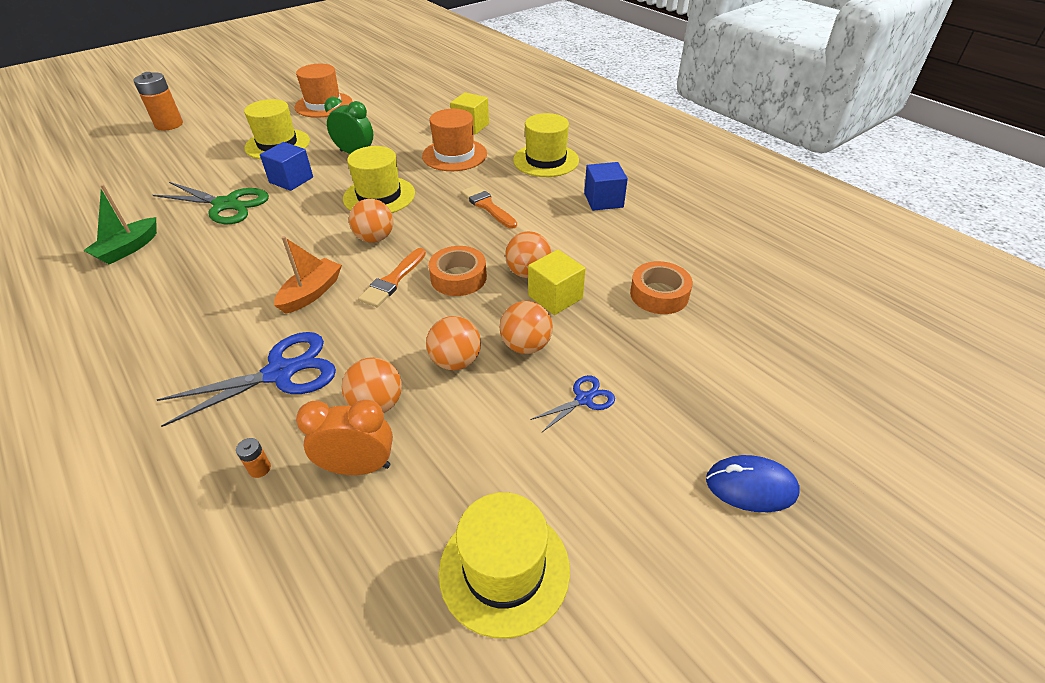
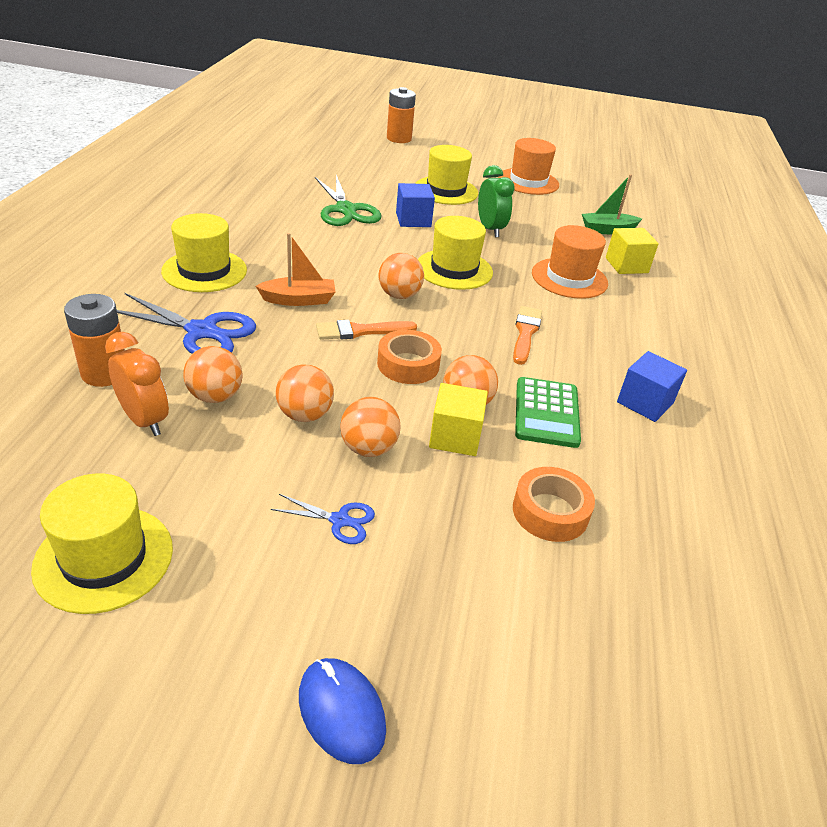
camera: 45 degrees right, 5 degrees down
green boat [83,185,157,265] -> green boat moved to [582,174,642,235]
orange battery [236,438,271,478] -> orange battery [64,294,125,387], size x2.35
yellow hat [513,113,579,177] -> yellow hat moved to [161,213,247,292]
none -> green calculator [515,377,581,448]

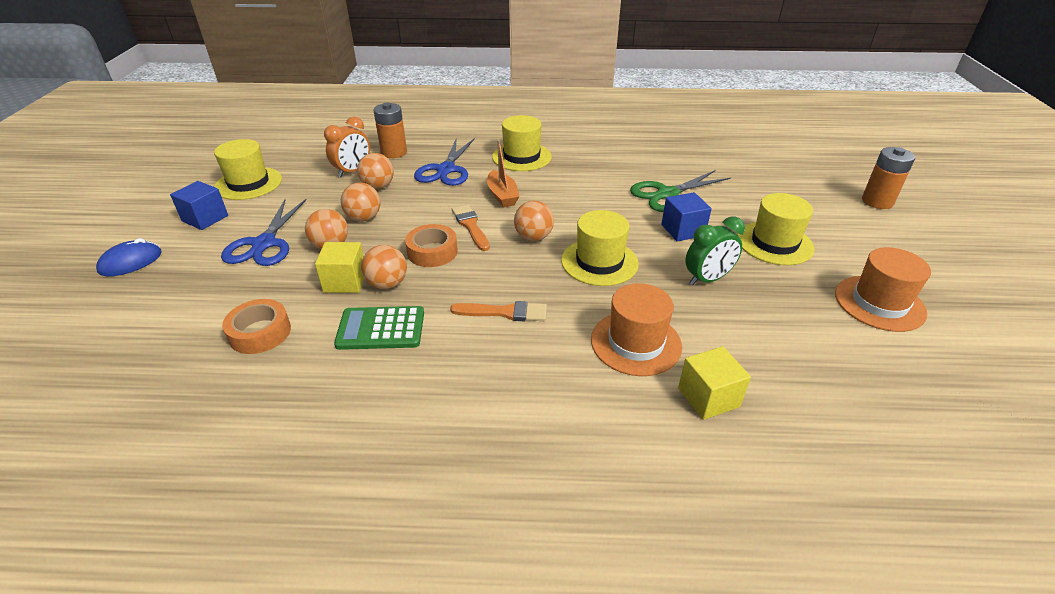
camera: 85 degrees right, 0 degrees up
blue scissors [271,494,375,544] -> blue scissors [221,198,307,266], size x1.94
green boat [582,174,642,235] -> none
blue cube [617,351,687,422] -> blue cube moved to [170,181,228,230]

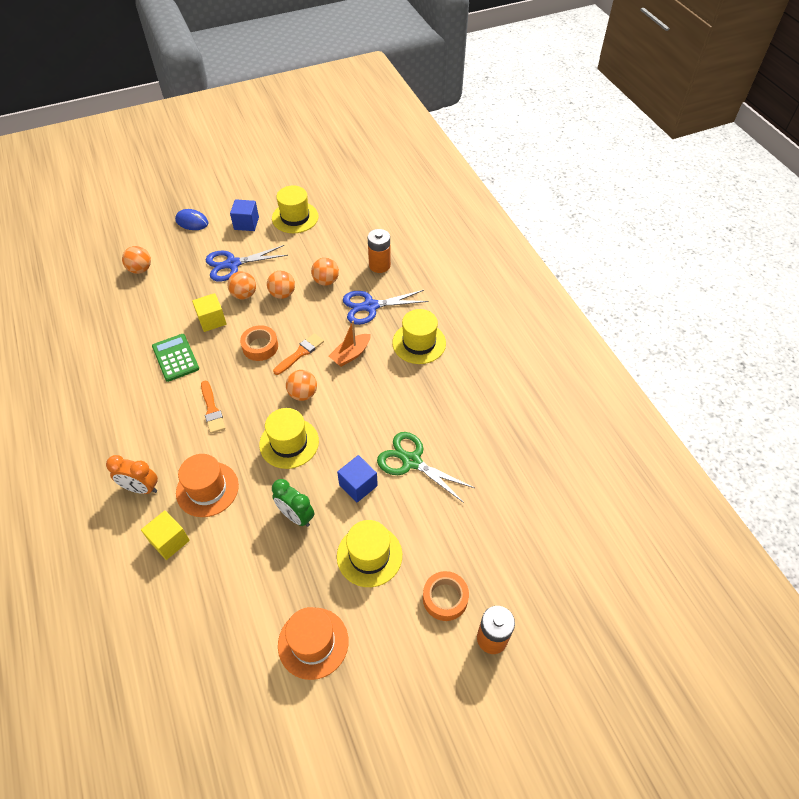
camera: 65 degrees right, 15 degrees up
orange tape [222,299,291,354] -> orange tape moved to [423,571,469,621]
orange clock [324,116,370,177] -> orange clock moved to [106,455,158,494]
orange ball [361,245,407,289] -> orange ball moved to [122,246,151,274]

